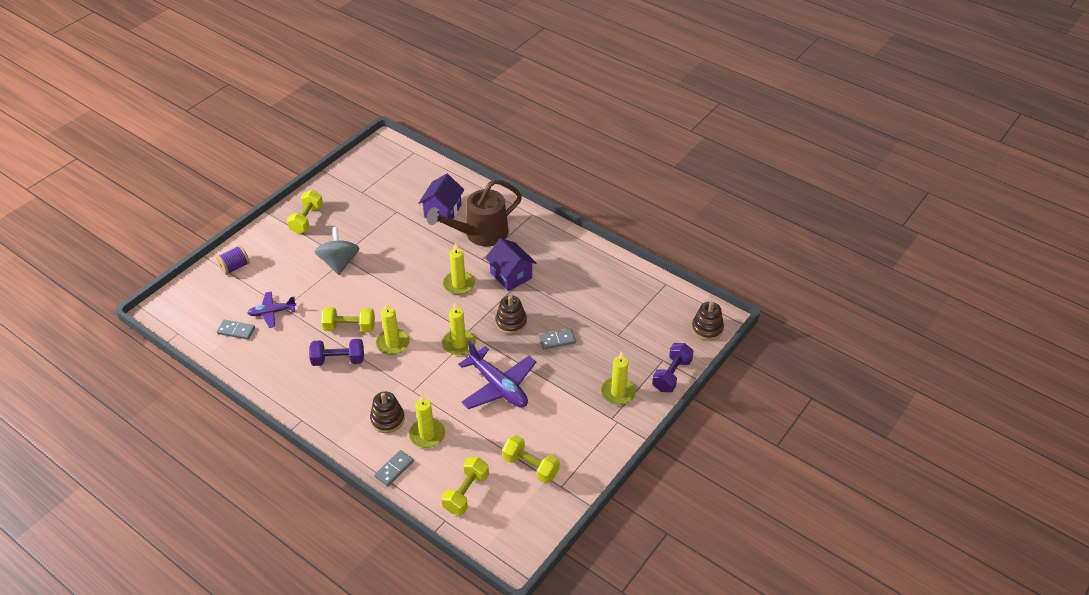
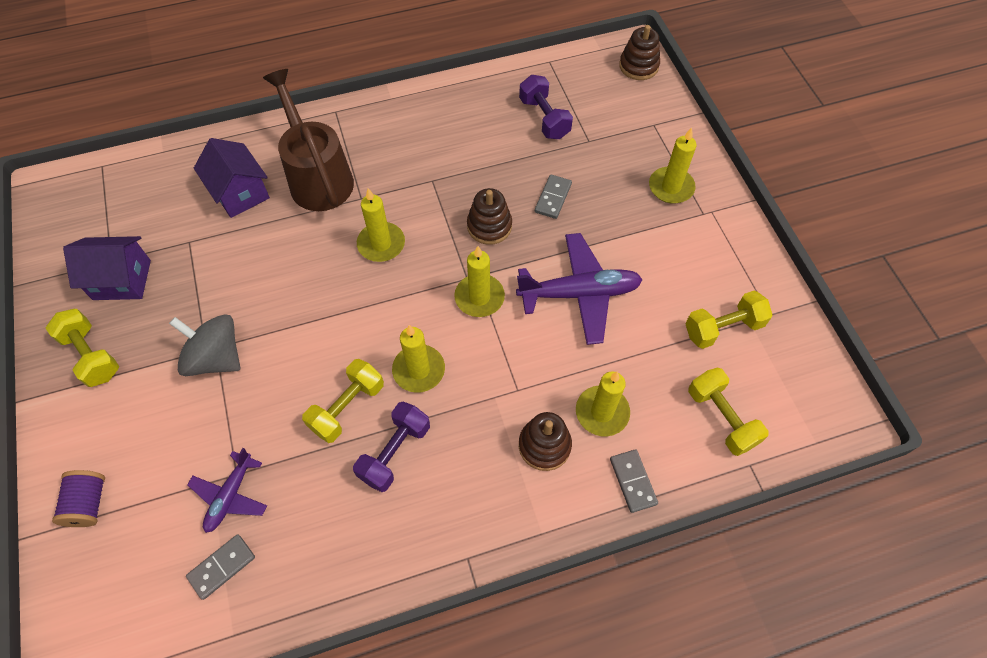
camera: 55 degrees left, 15 degrees up
brown watering can [427,179,522,246] -> brown watering can turned 150 degrees clockwise [263,69,354,211]
purple house [485,238,536,291] -> purple house moved to [63,236,151,300]
purple dumbbell [652,343,694,392] -> purple dumbbell moved to [519,75,573,139]

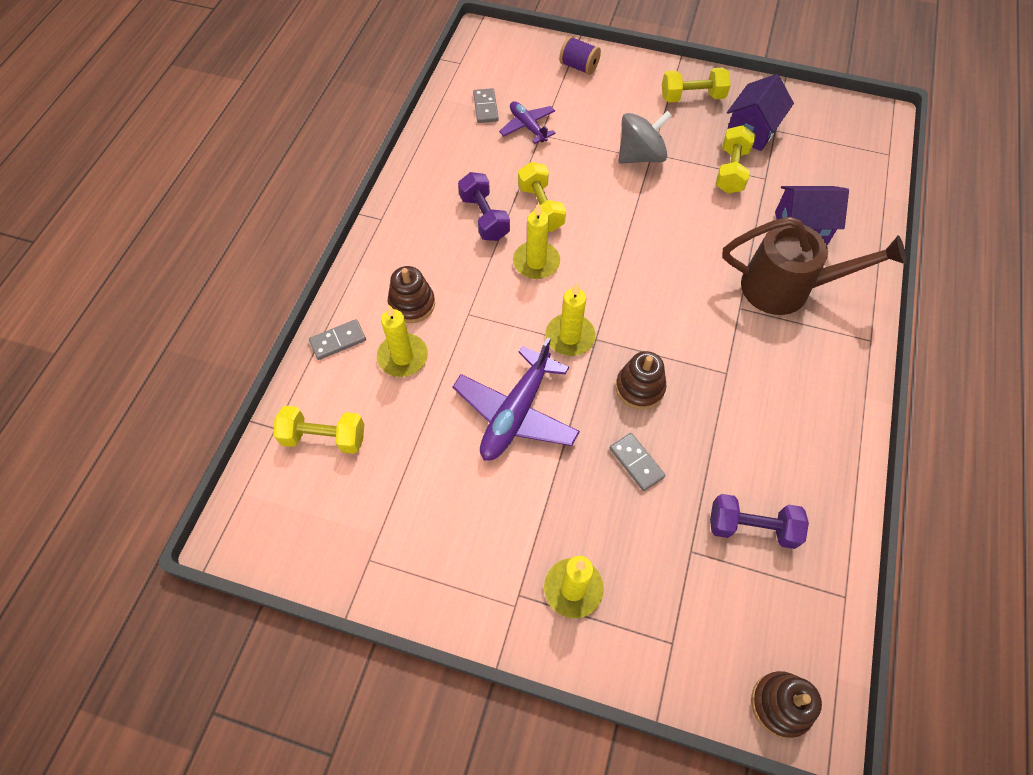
camera: 125 degrees right, 0 degrees up
yellow candle [357,188,405,262] -> none
grey domino [610,449,658,513] -> grey domino turned 45 degrees counterclockwise [309,319,366,360]
yellow dumbbell [685,290,773,349] -> yellow dumbbell moved to [715,125,756,194]

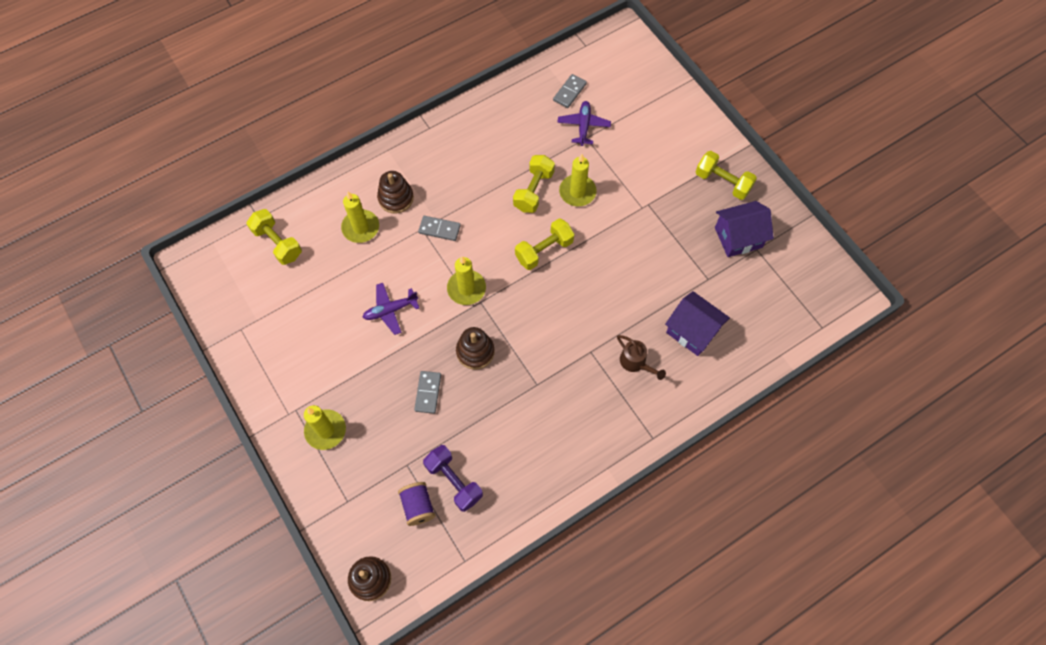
camera: 40 degrees right, 5 degrees up
grey domino [309,319,366,360] -> grey domino moved to [418,216,461,241]
purple plane [452,337,580,460] -> purple plane [363,283,419,335], size x0.58
purple dumbbell [458,172,510,241] -> none
yellow candle [513,203,560,279] -> yellow candle moved to [559,154,597,206]
purple spool [559,36,601,75] -> purple spool moved to [398,482,436,526]
grey spinning top [619,110,672,164] -> none
yellow dumbbell [715,125,756,194] -> yellow dumbbell moved to [515,219,574,270]
brown watering can [722,217,907,315] -> brown watering can [617,335,666,380], size x0.46

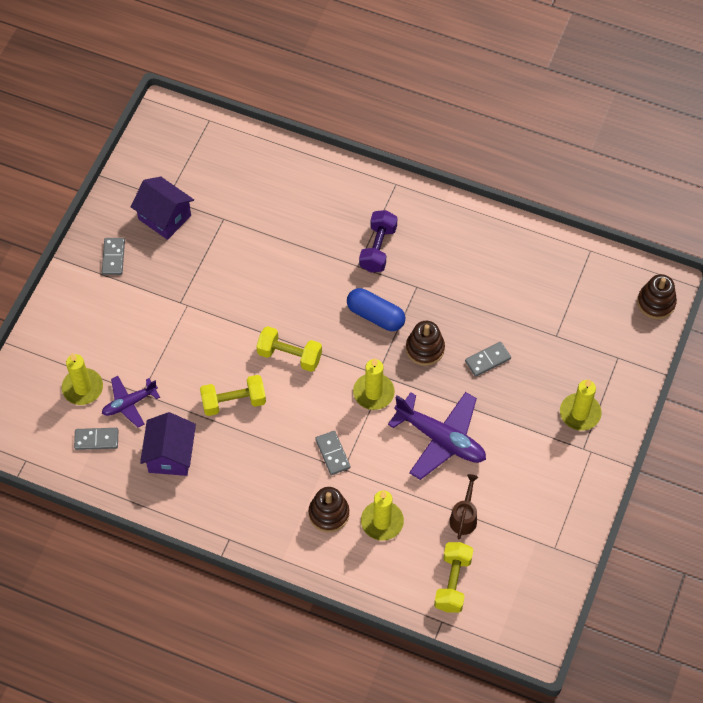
camera: 125 degrees left, 5 degrees down
purple plane [363,283,419,335] -> purple plane [388,392,486,480], size x1.71
purple spool [398,482,436,526] -> none
purple dumbbell [423,445,483,512] -> purple dumbbell moved to [359,210,397,272]
yellow candle [559,154,597,206] -> yellow candle moved to [62,353,103,405]
brown watering can [617,335,666,380] -> brown watering can moved to [449,474,478,539]
purple house [665,291,730,356] -> purple house moved to [140,412,196,476]
yellow dumbbell [696,151,757,200] -> grey domino [102,238,125,275]
none -> blue capsule [347,288,405,331]

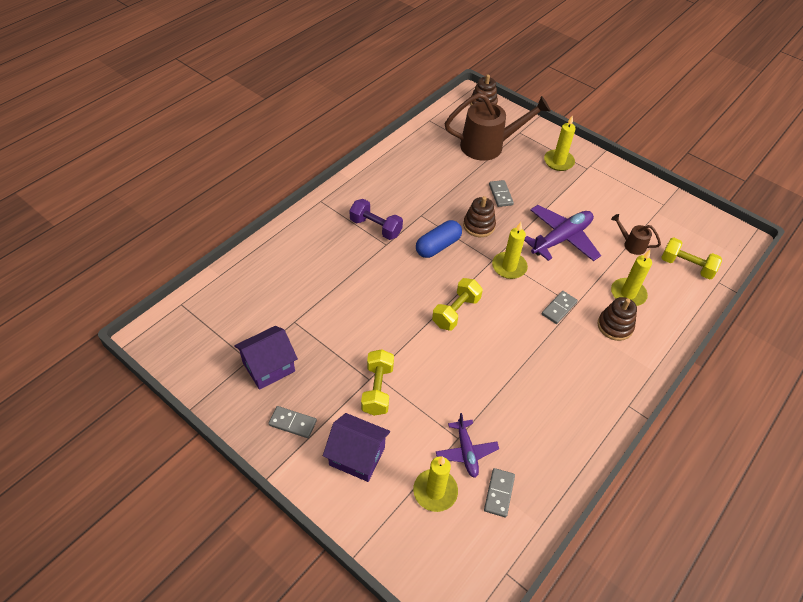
camera: 75 degrees left, 10 degrees down
purple house [140,412,196,476] -> purple house moved to [323,413,390,482]
yellow dumbbell [200,375,266,416] -> yellow dumbbell moved to [361,349,394,416]
grey domino [315,431,351,475] -> grey domino turned 45 degrees counterclockwise [542,291,578,324]
none -> brown watering can [445,93,551,161]

